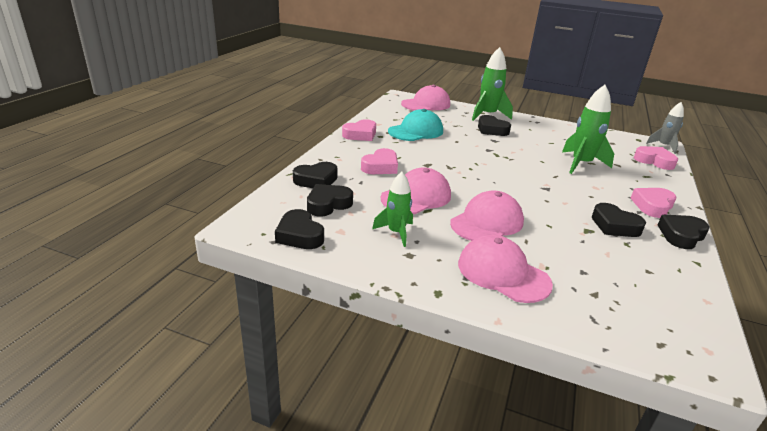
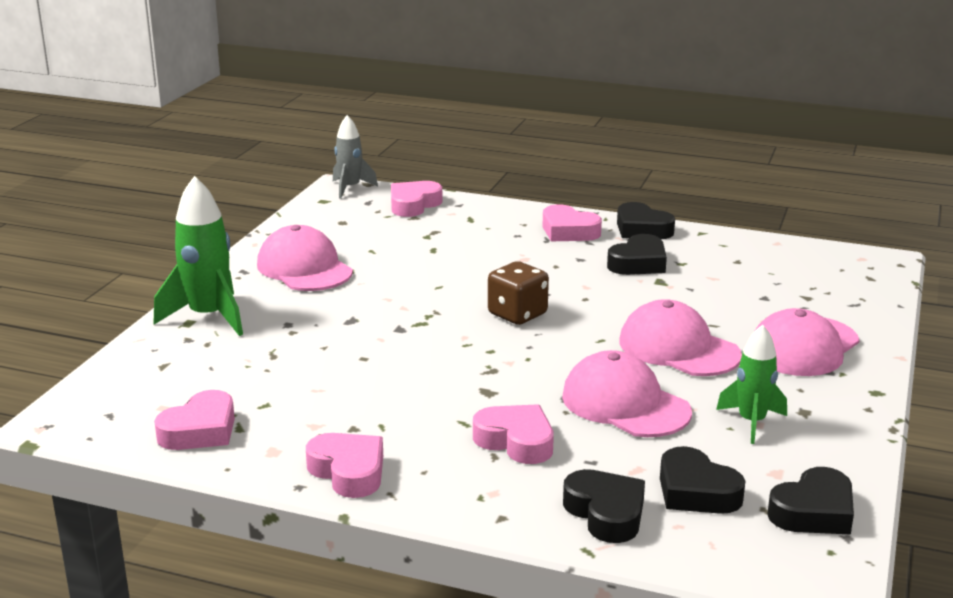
camera: 90 degrees left, 5 degrees down
turquoise cap [388,109,443,141] -> none
pink cap [401,85,450,110] -> pink cap moved to [257,225,353,291]
black heart [478,115,511,136] -> none
green rocket [562,85,614,174] -> none
none -> pink heart [154,390,235,450]
none -> brown dice [488,261,549,325]

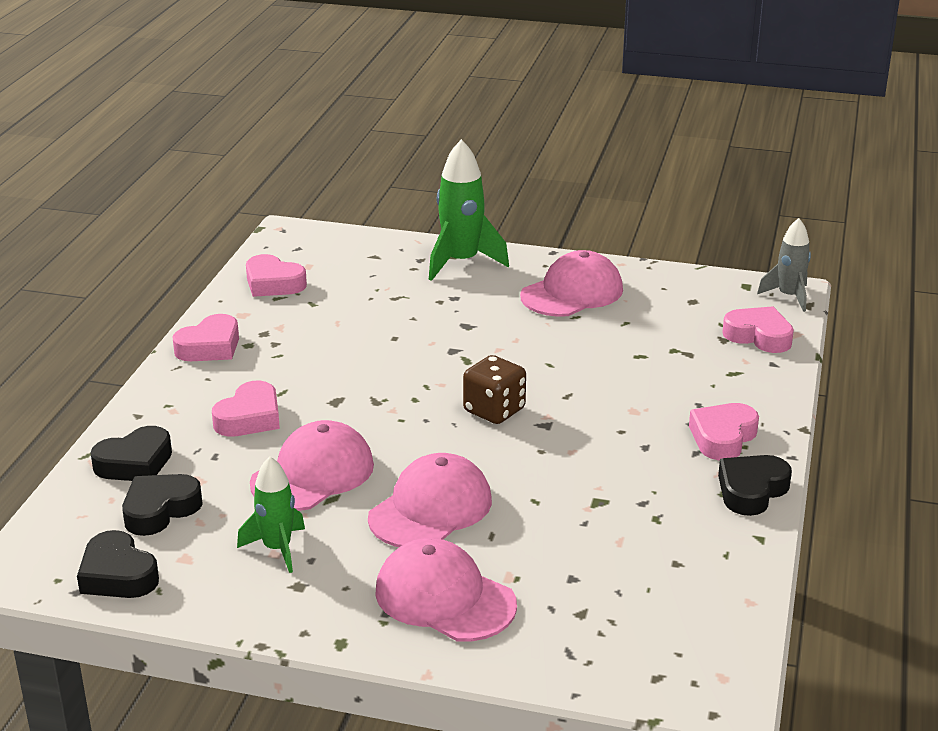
camera: 85 degrees right, 5 degrees up
black heart [607,234,667,275] -> none

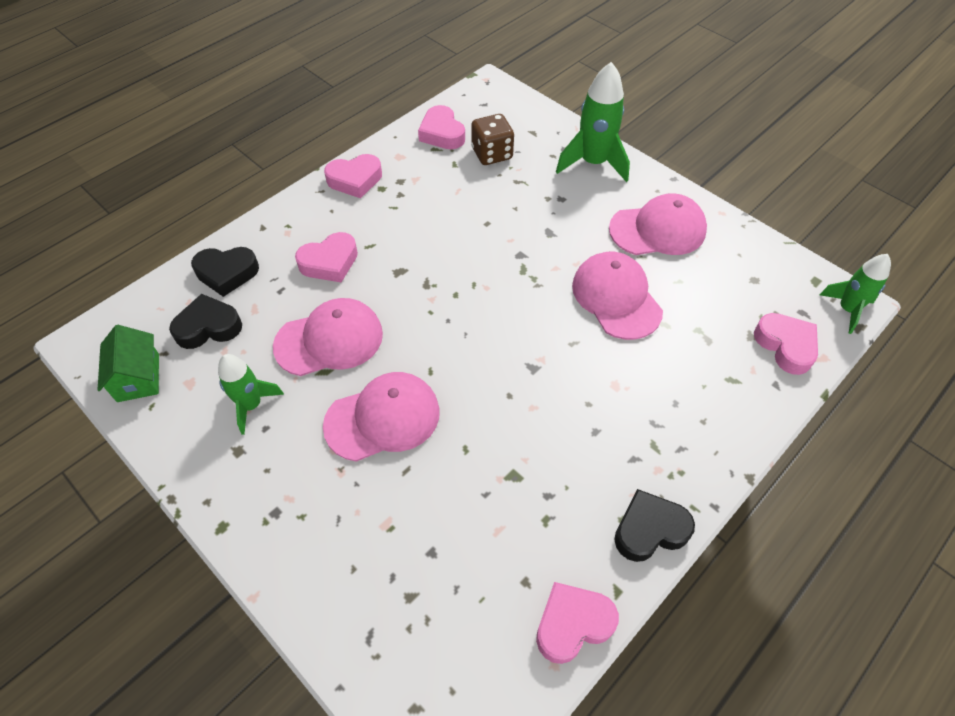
camera: 30 degrees right, 25 degrees up
black heart [77,530,159,598] -> green house [98,325,159,402]
pink cap [375,538,517,642] -> pink cap moved to [572,252,663,340]
brown dice [463,355,526,424] -> brown dice moved to [471,114,514,165]
pink heart [689,403,759,460] -> pink heart moved to [536,582,619,664]
grey rocket [757,218,811,312] -> green rocket [820,254,891,334]

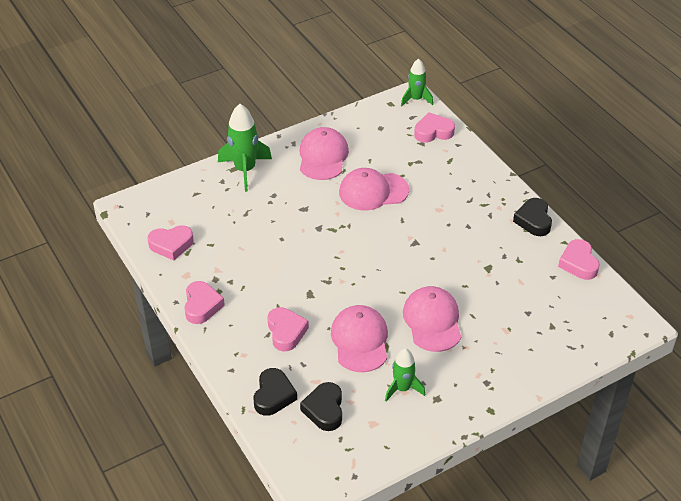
camera: 75 degrees left, 10 degrees down
green house [98,325,159,402] -> none
brown dice [471,114,514,165] -> none

